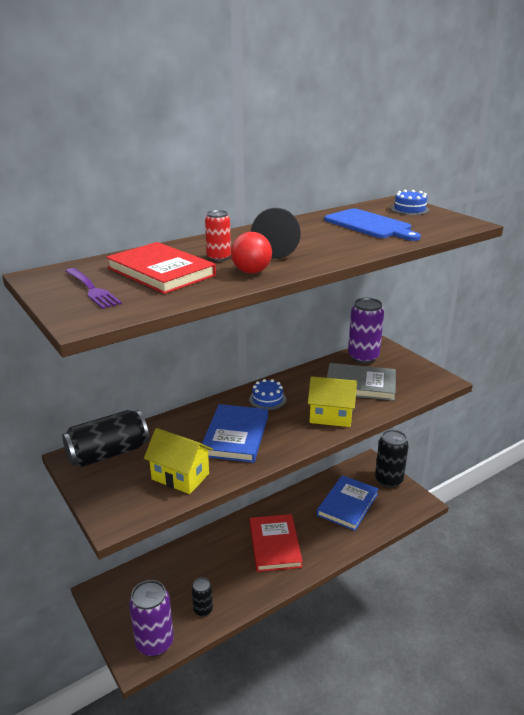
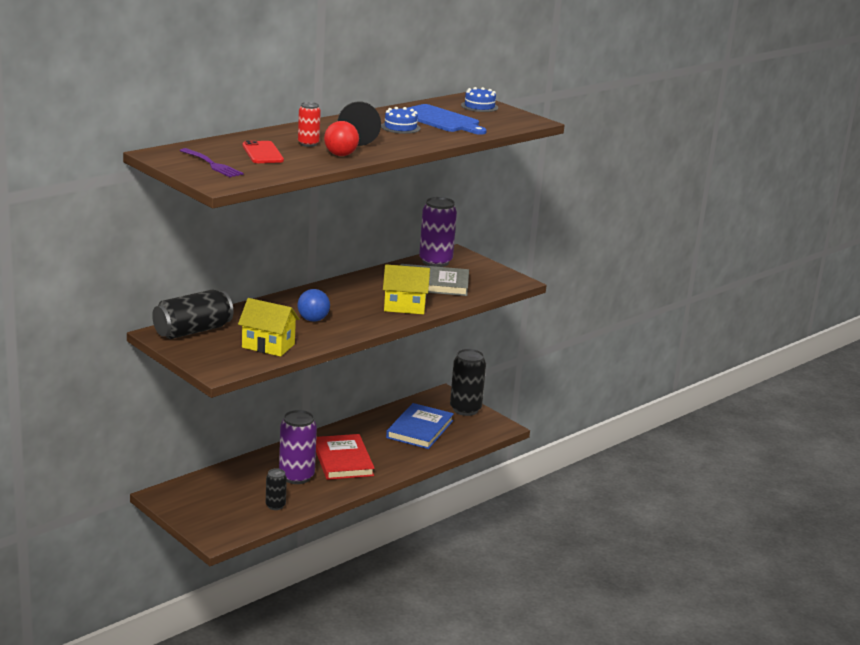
camera: 10 degrees left, 5 degrees down
red book [106,242,216,294] -> red phone [243,140,284,163]
purple can [129,580,174,657] -> purple can moved to [279,410,317,484]
blue book [202,404,268,463] -> blue ball [297,289,330,321]
blue cake [249,379,286,410] -> blue cake moved to [381,107,421,134]

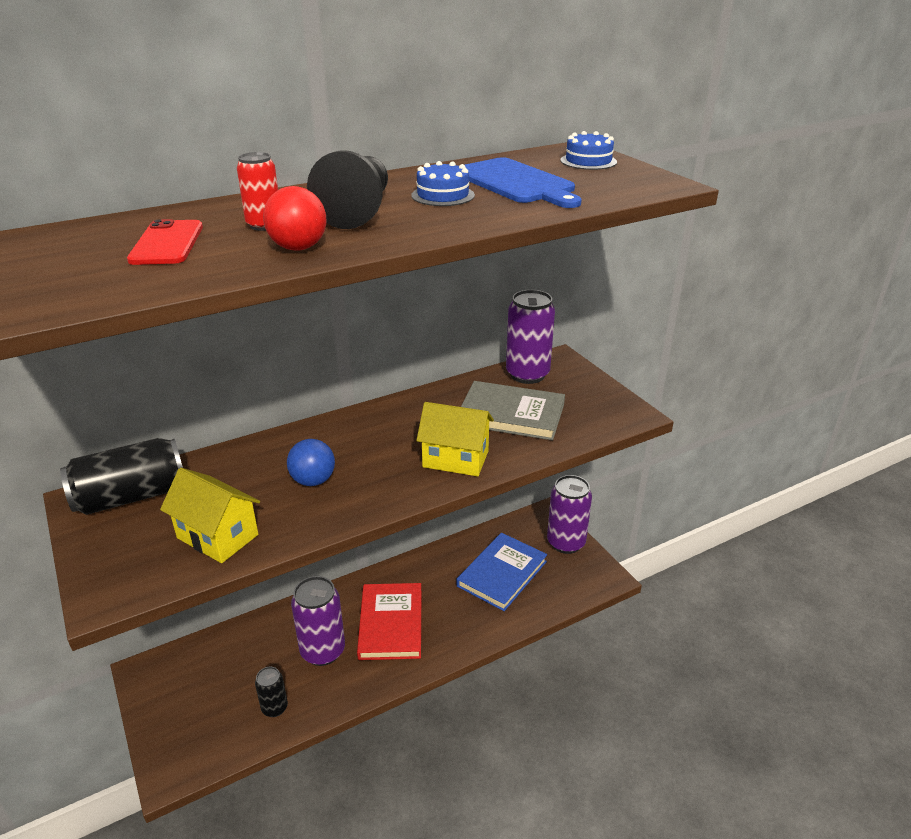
camera: 15 degrees right, 10 degrees up
purple fork [180,148,243,177] -> none
black can [450,349,486,416] -> purple can [547,475,592,554]

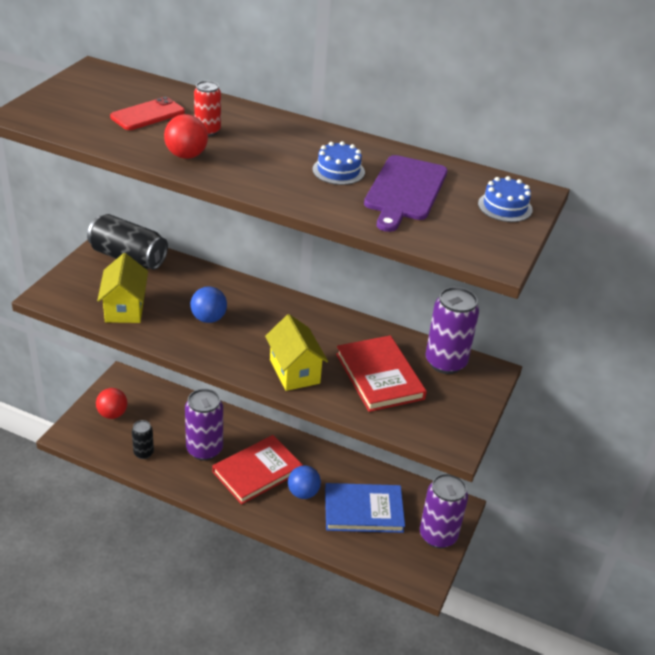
camera: 50 degrees right, 5 degrees up
black pawn [307,150,388,229] -> none
grey book [461,381,565,440] -> red book [336,335,427,412]
blue cutting board [465,157,582,208] -> purple cutting board [364,155,448,232]
none -> red ball [96,388,128,419]
none -> blue ball [288,465,321,499]

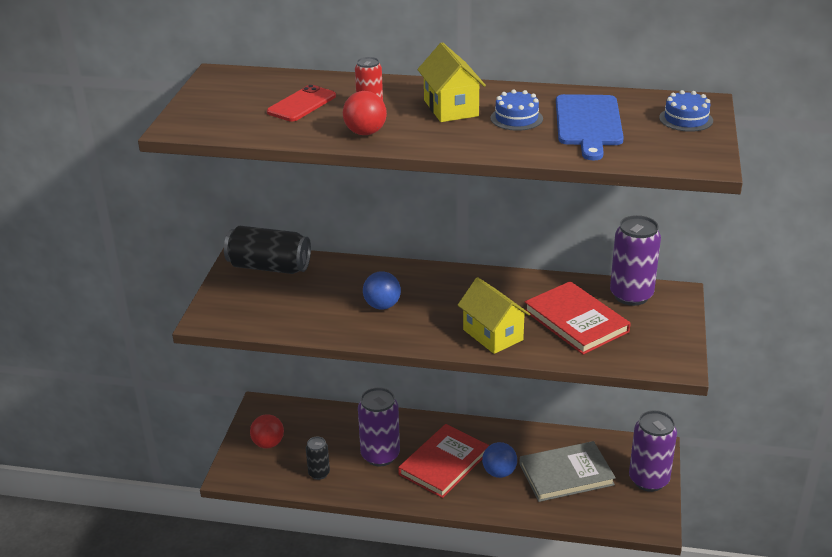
camera: 10 degrees left, 5 degrees down
yellow house [97,253,148,323] -> yellow house moved to [417,42,486,122]
blue book [325,483,405,533] -> grey book [519,441,616,502]
purple cutting board [364,155,448,232] -> blue cutting board [556,94,624,160]

